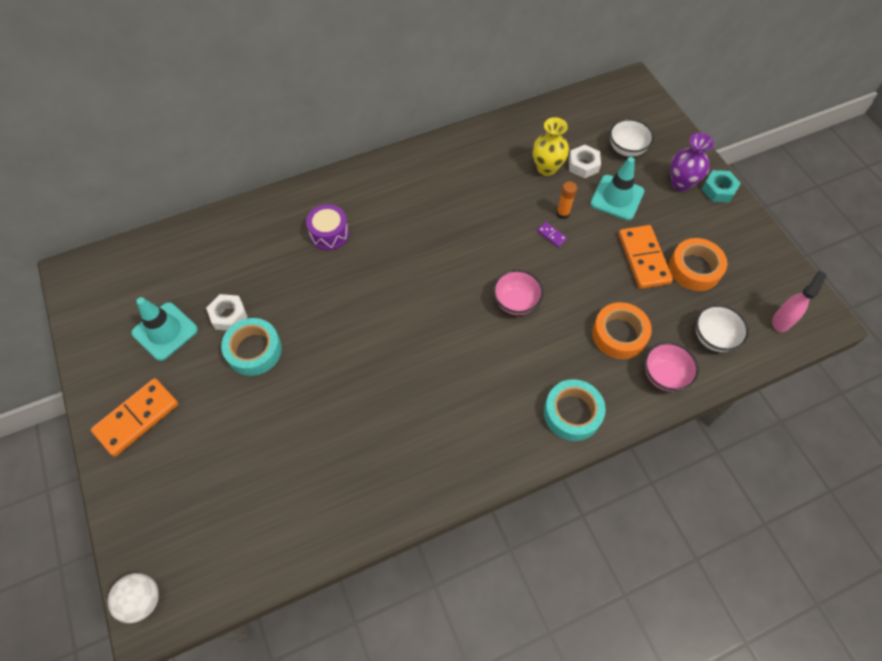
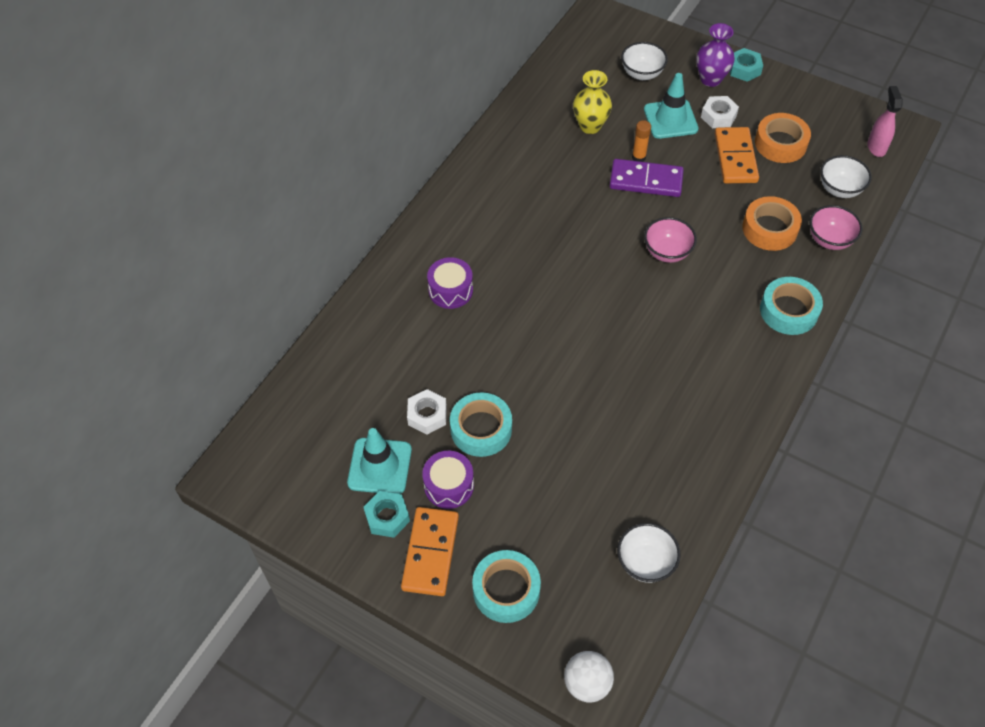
camera: 35 degrees left, 5 degrees down
purple domino [537,222,567,247] -> purple domino [610,159,684,197], size x2.33
white nut [569,145,601,178] -> white nut moved to [701,96,739,128]
orange domino [618,225,673,289] -> orange domino turned 45 degrees clockwise [715,127,759,183]
none -> turquoise nut [363,491,410,538]
none -> purple drum [422,451,474,509]
none -> turquoise tape [472,550,541,623]
none -> white bowl [617,523,681,583]

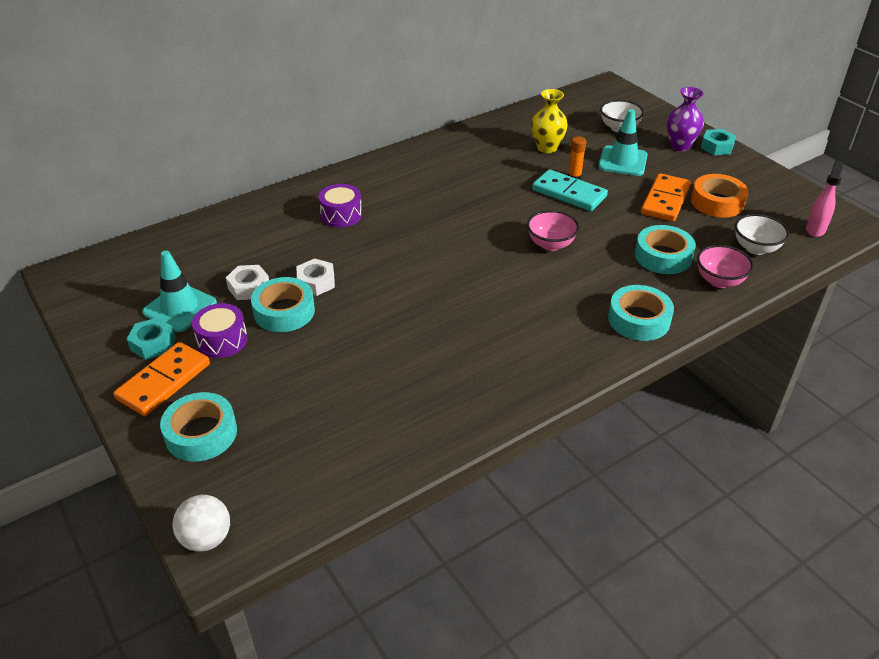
camera: 25 degrees right, 15 degrees down
purple domino [610,159,684,197] -> turquoise domino [532,169,608,211]
white bowl [617,523,681,583] -> none
white nut [701,96,739,128] -> white nut moved to [297,258,335,296]
orange tape [742,196,802,251] -> turquoise tape [635,225,696,274]

